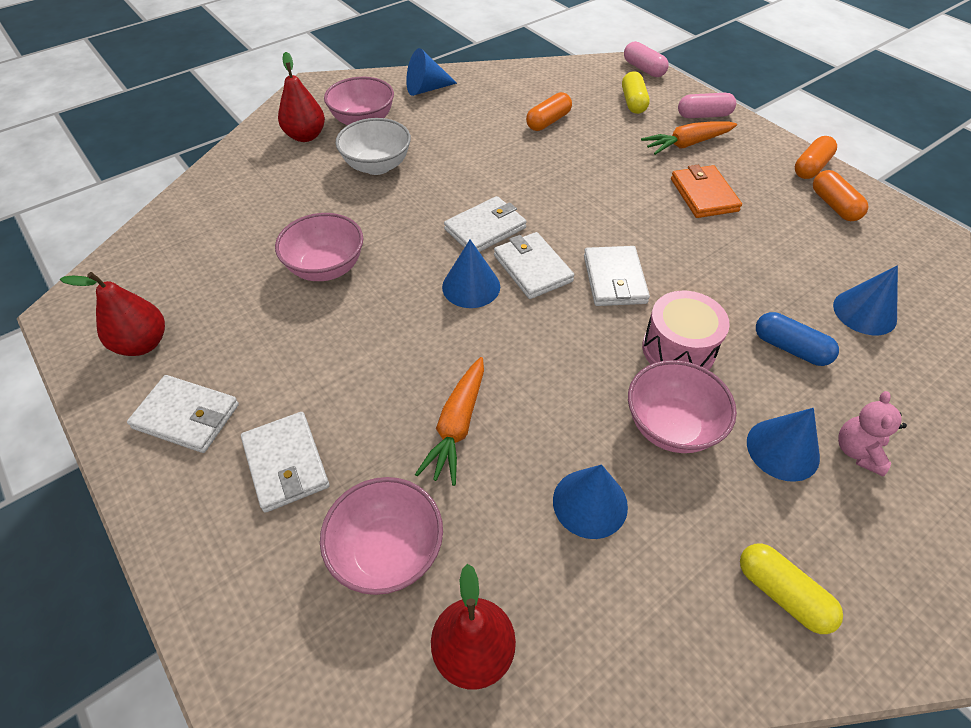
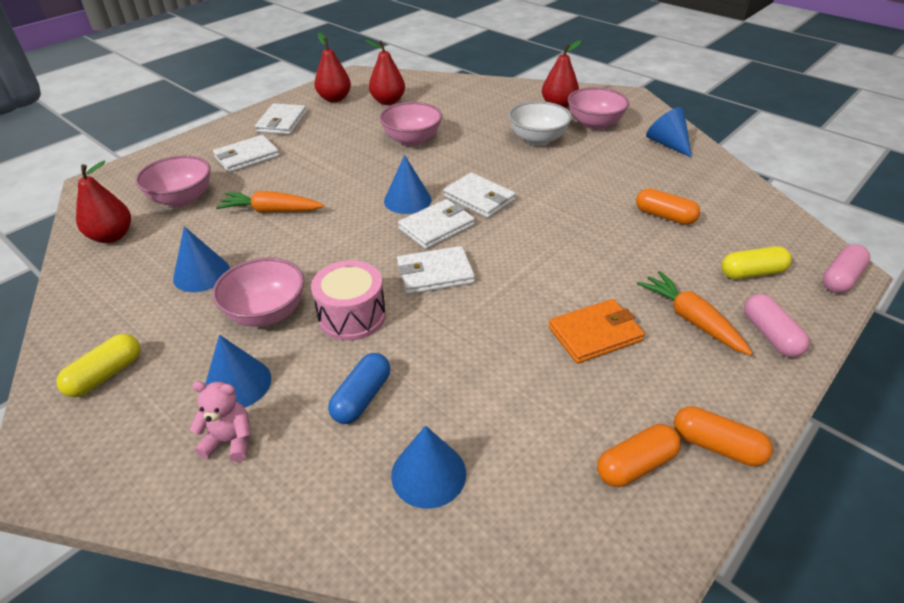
camera: 80 degrees right, 10 degrees down
none -> red pear [365,40,405,105]

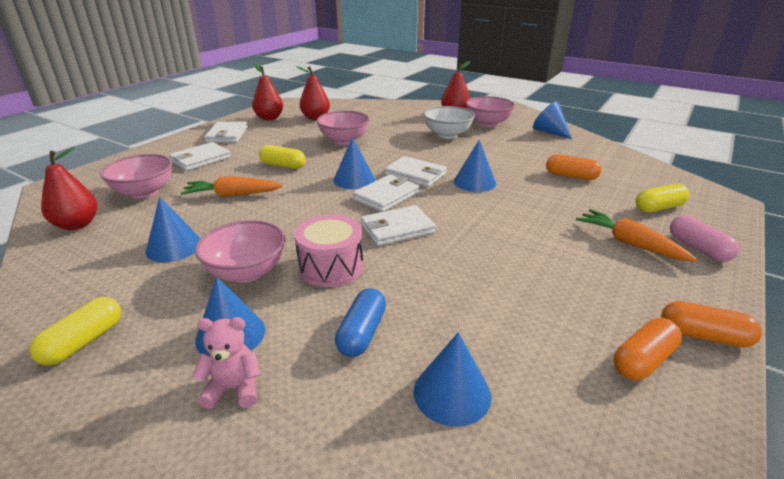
camera: 10 degrees left, 10 degrees down
orange wallet [548,299,645,364] -> none
pink capsule [823,245,870,293] -> none
none -> yellow capsule [259,145,306,169]
none -> blue cone [454,140,496,192]

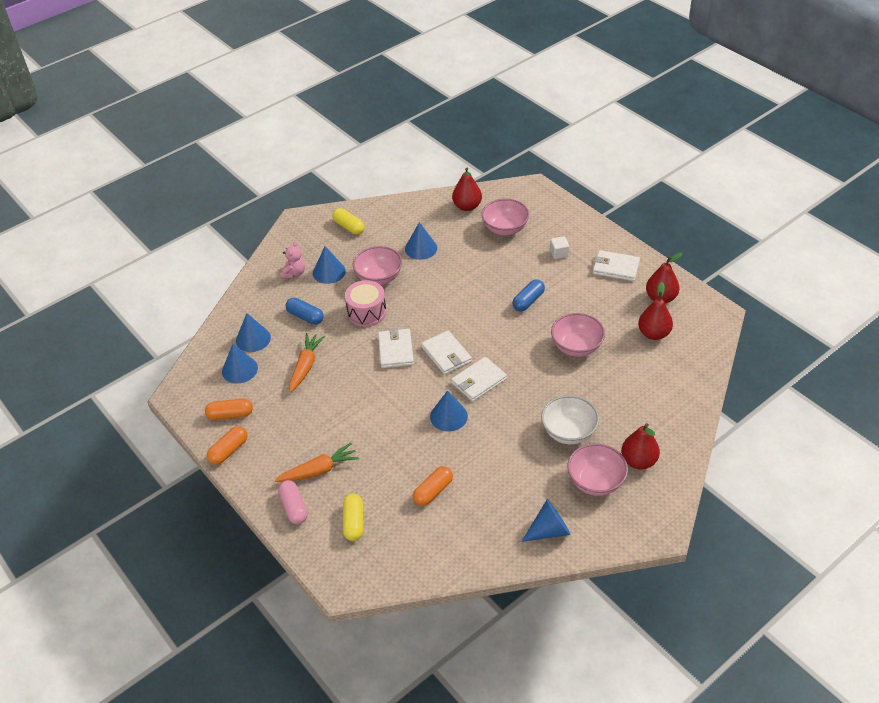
camera: 110 degrees right, 15 degrees up
white wallet [169,142,231,171] -> white cube [550,236,569,259]
orange carrot [181,176,283,197] -> orange carrot moved to [289,333,325,393]
yellow capsule [259,145,306,169] -> blue capsule [512,279,545,311]
blue cone [333,137,375,189] -> blue cone moved to [222,344,258,383]
orange capsule [613,318,682,380] -> orange capsule turned 75 degrees counterclockwise [205,398,253,420]
pink capsule [670,215,740,262] -> pink capsule turned 75 degrees clockwise [278,480,308,524]

